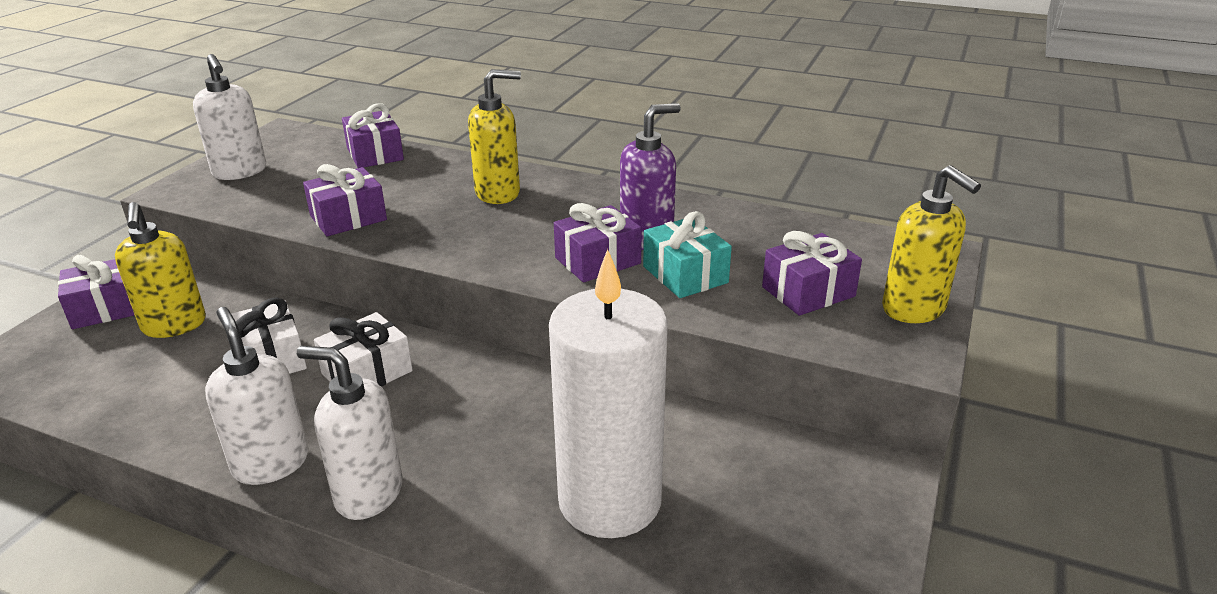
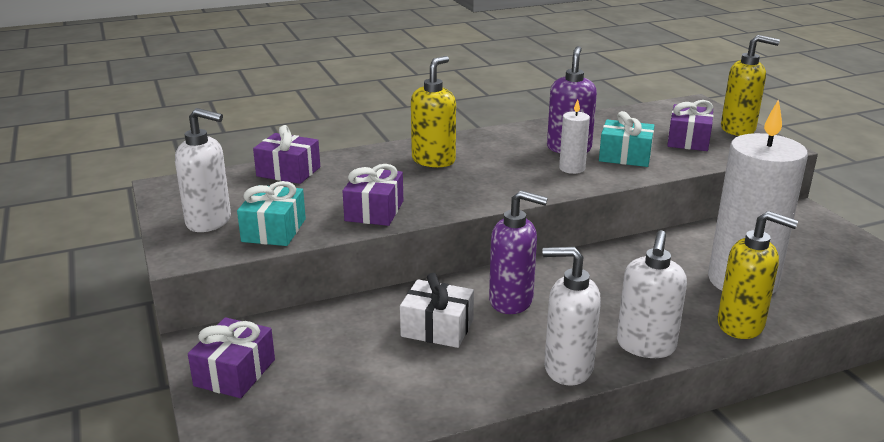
camera: 45 degrees left, 5 degrees down
yellow soap dispenser [115,202,206,338] -> yellow soap dispenser moved to [717,211,798,339]
white soap dispenser [297,346,403,520] -> white soap dispenser turned 45 degrees counterclockwise [617,230,687,358]
white gift [314,312,413,387] -> purple soap dispenser [489,190,548,314]
purple gift [554,203,642,283] -> white candle [559,99,590,174]
none -> turquoise gift [237,181,306,246]

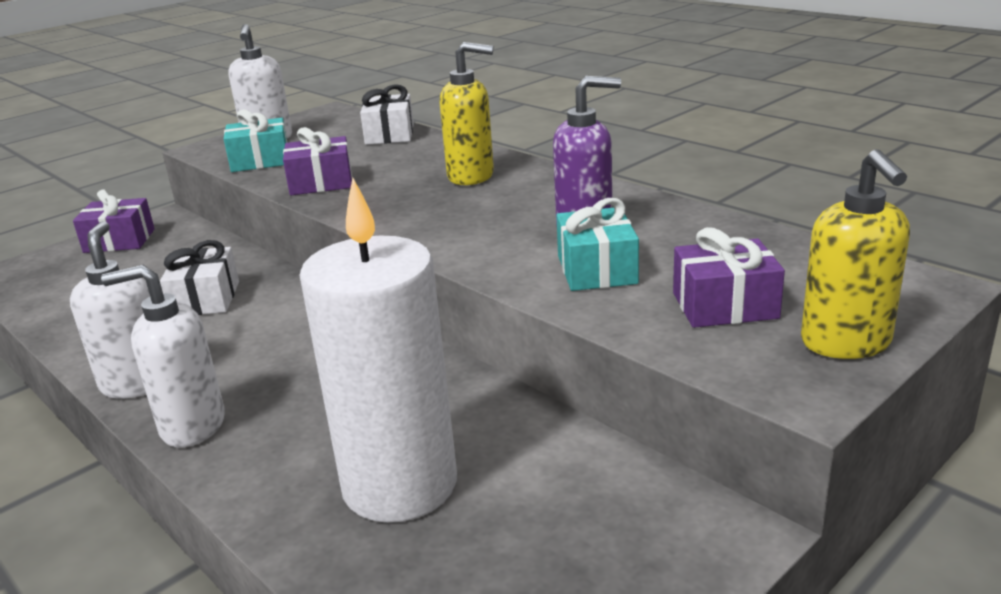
camera: 70 degrees right, 0 degrees up
purple gift [253,125,320,184] -> white gift [360,84,414,145]
purple soap dispenser [489,190,548,314] -> none
white candle [559,99,590,174] -> none
yellow soap dispenser [717,211,798,339] -> none

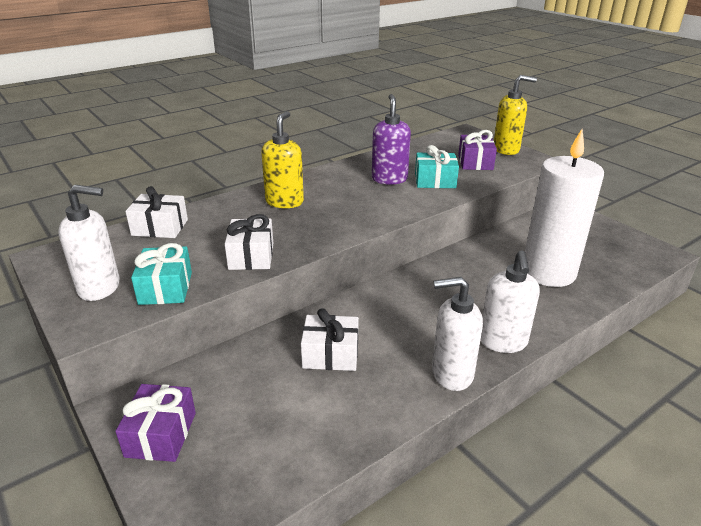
camera: 85 degrees left, 5 degrees up
purple gift [283,127,352,195] -> white gift [225,214,273,270]

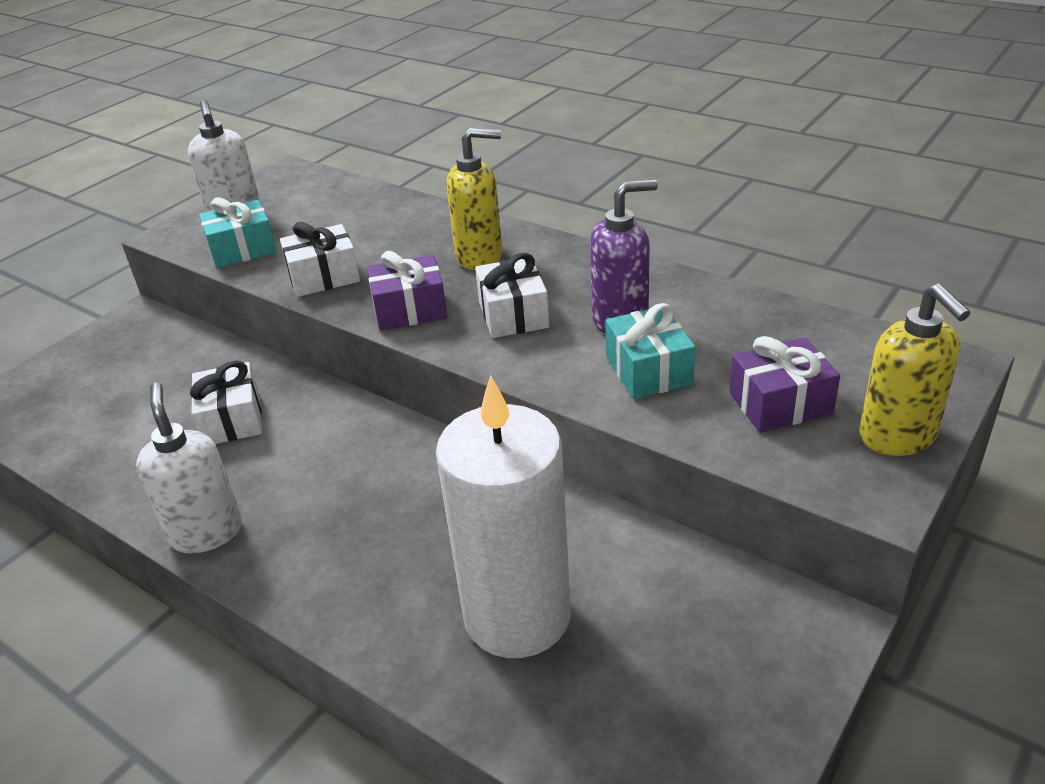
camera: 75 degrees right, 5 degrees up
purple gift [115,384,196,462] -> purple gift moved to [367,251,447,331]
white gift [125,186,188,238] -> white gift moved to [475,253,549,338]
white soap dispenser [481,250,540,353] -> none

